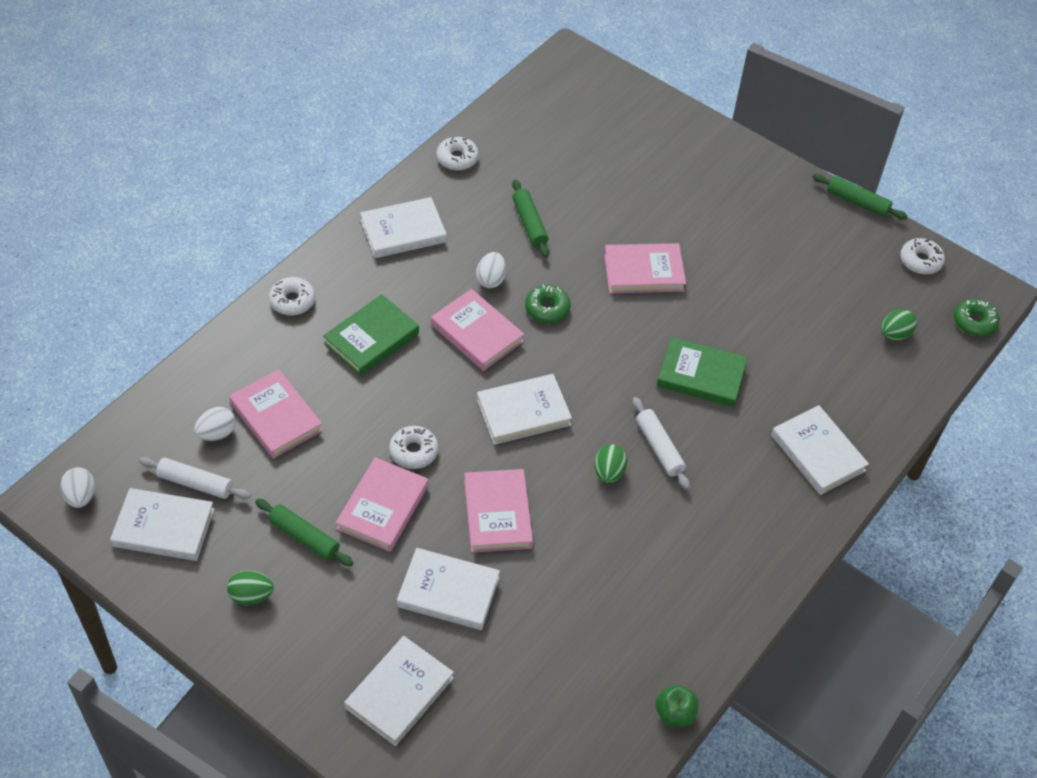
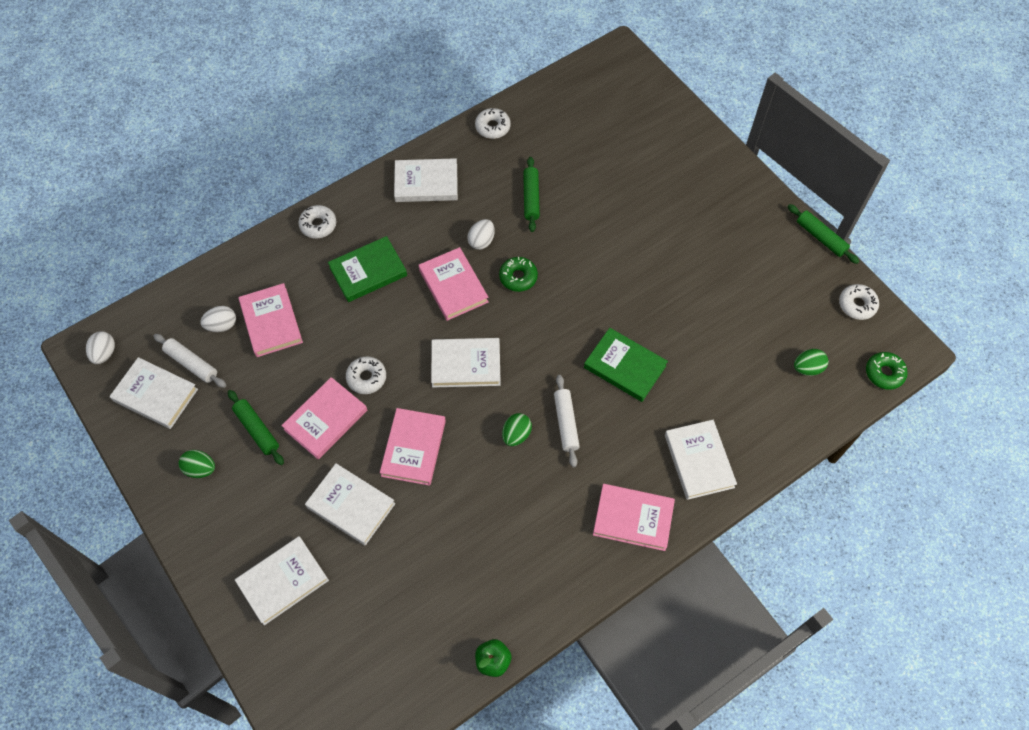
camera: 20 degrees right, 10 degrees up
pink book [604,243,686,293] -> pink book moved to [593,484,675,551]

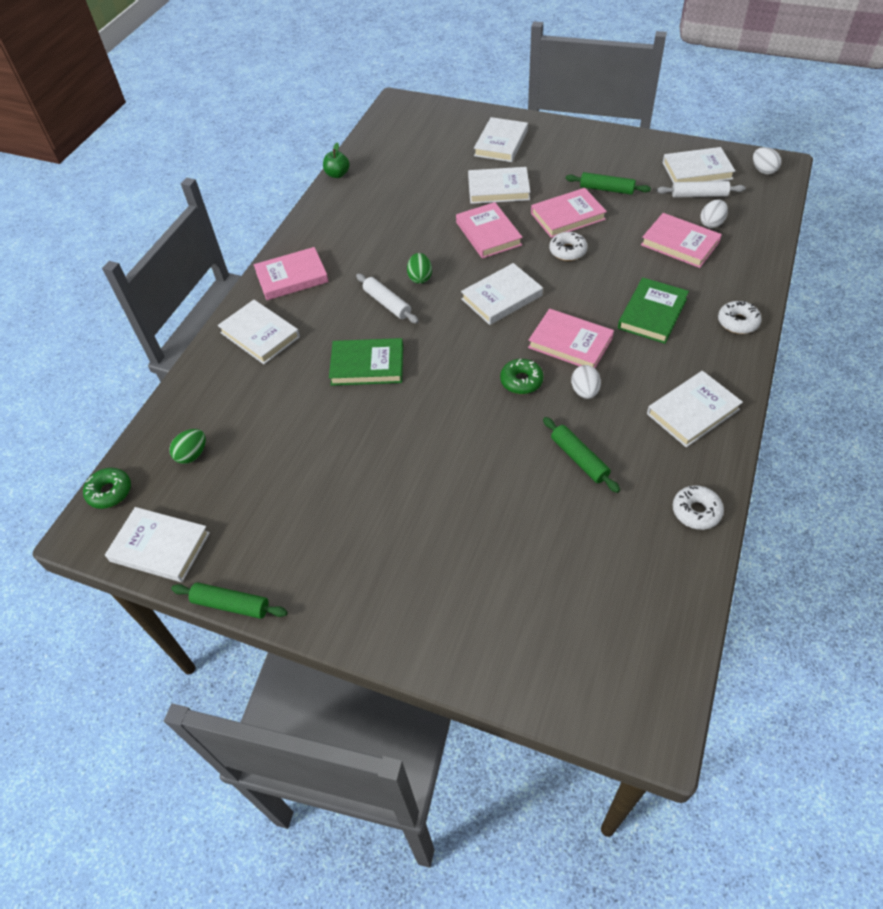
camera: 150 degrees right, 10 degrees down
green egg [179,450,215,478] -> none
pink book [281,377,367,459] -> pink book turned 60 degrees clockwise [531,188,607,238]
white donut [839,284,879,320] -> white book [105,507,210,582]

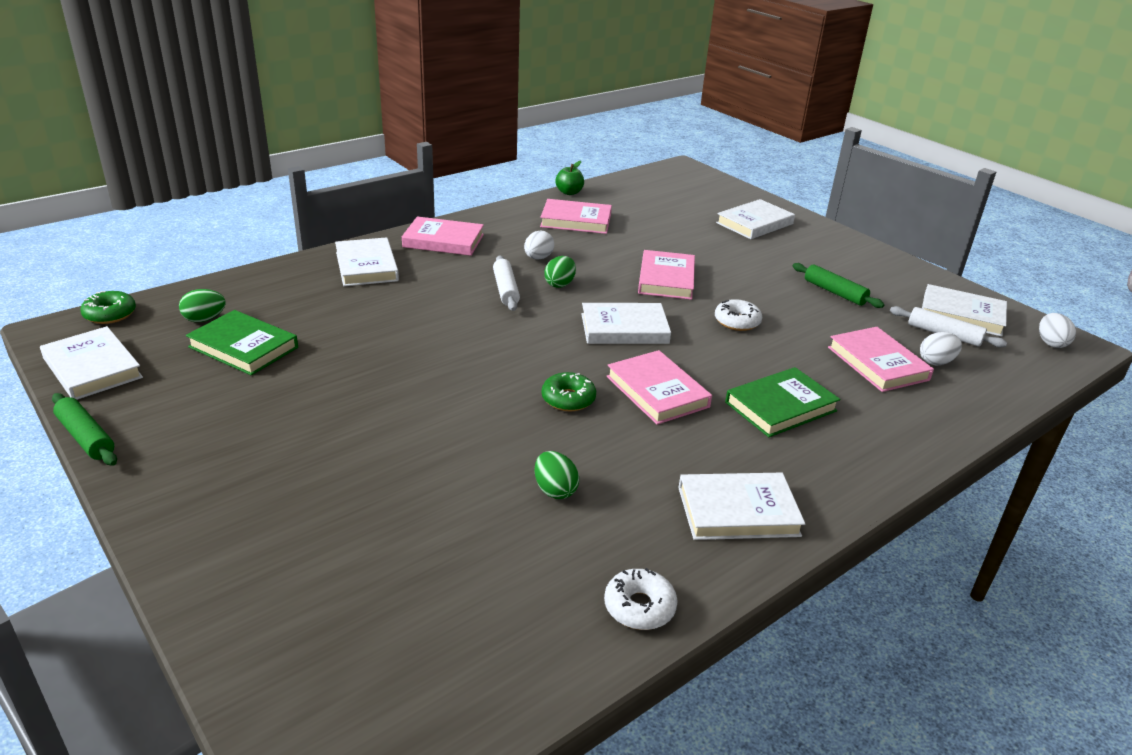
camera: 25 degrees right, 20 degrees down
green book [329,338,403,386] -> green book moved to [186,310,298,375]
white book [468,167,530,204] -> none
pink book [531,188,607,238] -> pink book moved to [540,199,612,234]
green rolling pin [543,417,620,493] -> green egg [534,451,579,499]
white egg [571,365,601,399] -> white egg moved to [524,231,554,260]
white donut [718,301,762,334] -> none

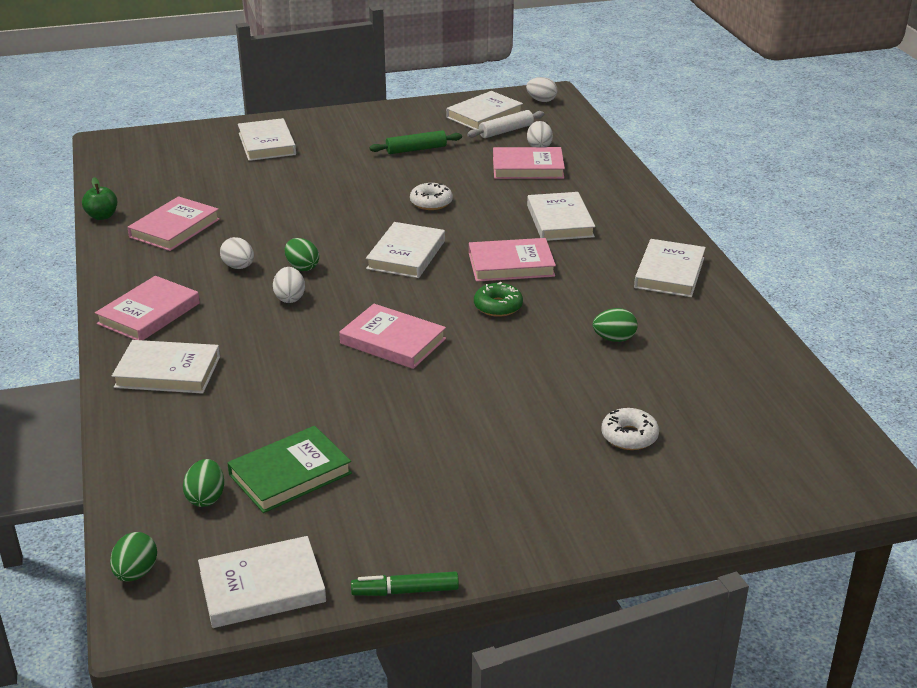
camera: 65 degrees left, 0 degrees up
green rolling pin [52,393,117,466] -> green marker [351,571,459,596]
green donut [80,291,136,324] -> green egg [110,532,157,582]
white rolling pin [493,255,520,311] -> white egg [273,267,305,303]
white donut [604,568,678,630] -> white donut moved to [601,408,659,450]
pink book [638,250,695,300] -> pink book moved to [339,304,446,369]
green book [725,367,840,437] -> white book [527,192,595,241]

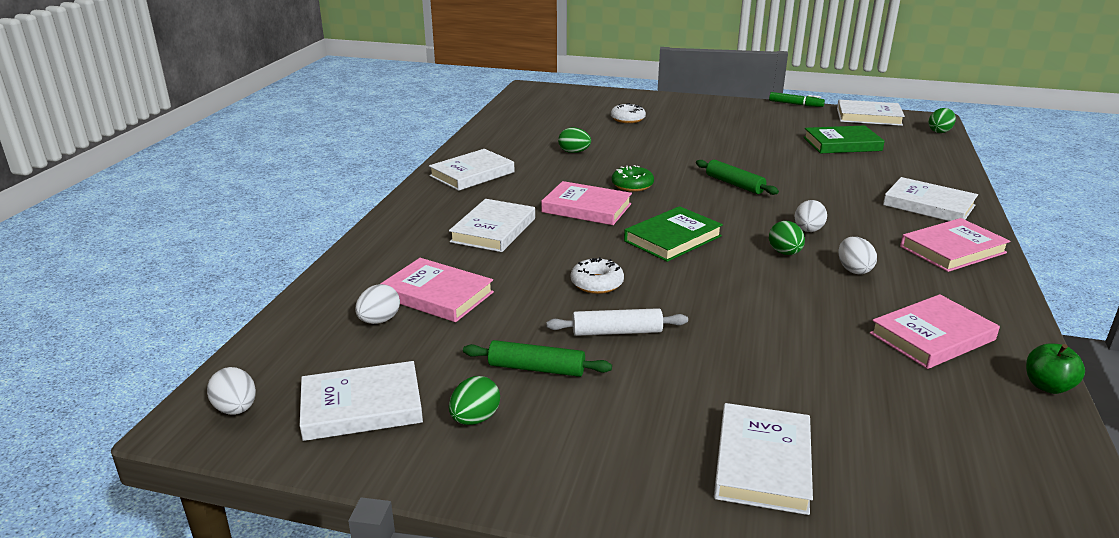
camera: 150 degrees left, 5 degrees down
green egg [183,459,224,507] -> green egg moved to [449,376,500,425]
pink book [339,304,446,369] -> green rolling pin [696,160,779,195]
white book [366,222,445,278] -> green book [624,206,723,262]
white rolling pin [467,110,544,138] -> white rolling pin moved to [546,308,688,336]

